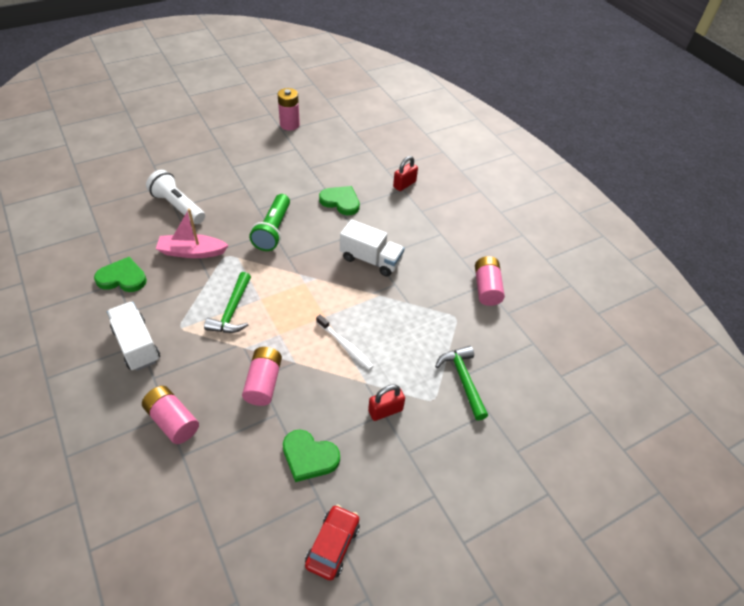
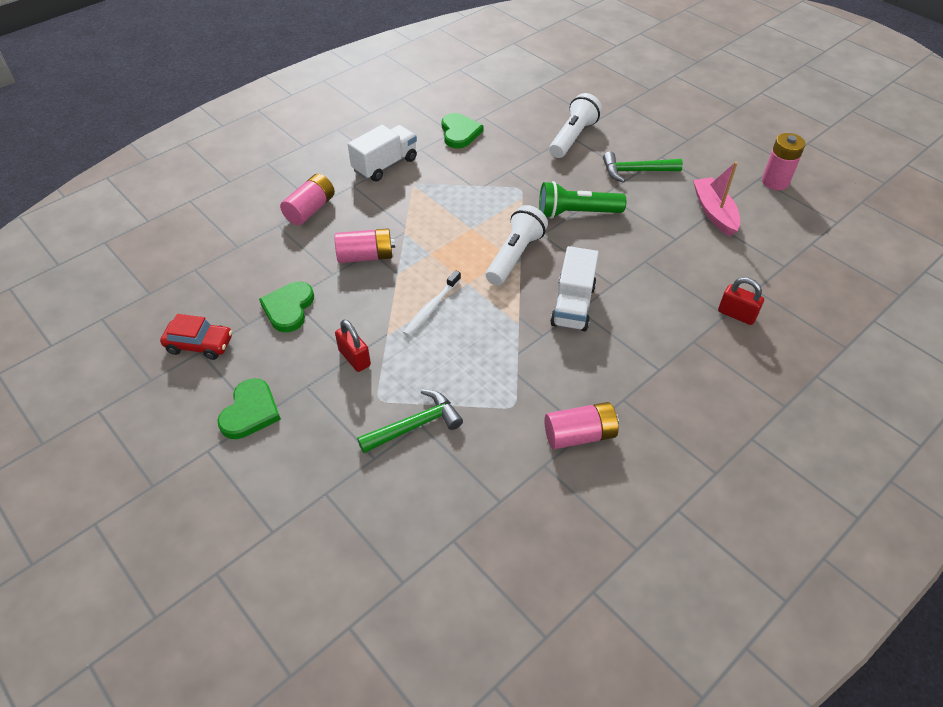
camera: 80 degrees right, 0 degrees up
pink boat [156,209,229,258] -> pink boat moved to [693,162,740,236]
green hammer [204,272,251,333] -> green hammer moved to [603,151,683,183]
green heart [319,186,360,215] -> green heart moved to [217,378,281,439]
none -> white flashlight [486,205,548,285]

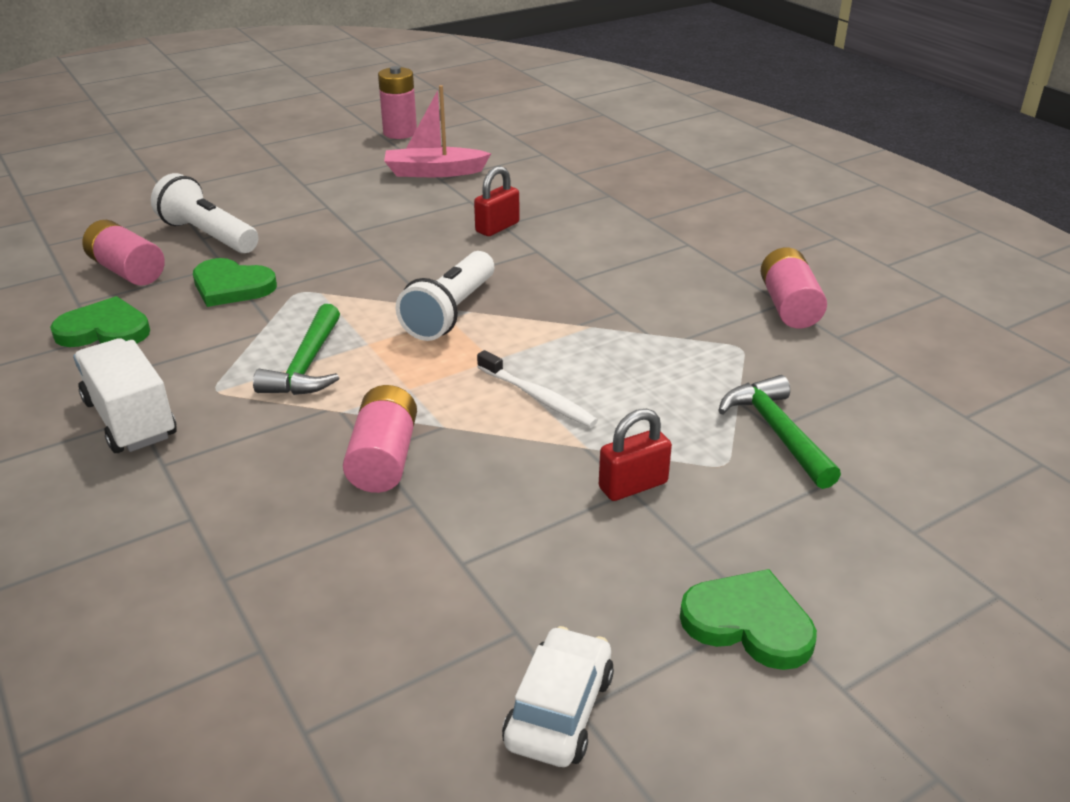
camera: 80 degrees left, 15 degrees down
red car [160,314,232,360] -> white car [502,626,614,767]
green heart [259,282,314,332] -> green heart moved to [193,258,277,307]
pink battery [280,174,335,225] -> pink battery moved to [82,220,165,286]
white flashlight [486,205,548,285] -> white flashlight turned 105 degrees counterclockwise [396,251,494,341]
green flashlight [539,181,626,219] -> none
white truck [550,246,599,331] -> none
green hammer [603,151,683,183] -> green hammer moved to [253,304,340,395]
red padlock [718,277,764,325] -> red padlock moved to [474,166,520,236]

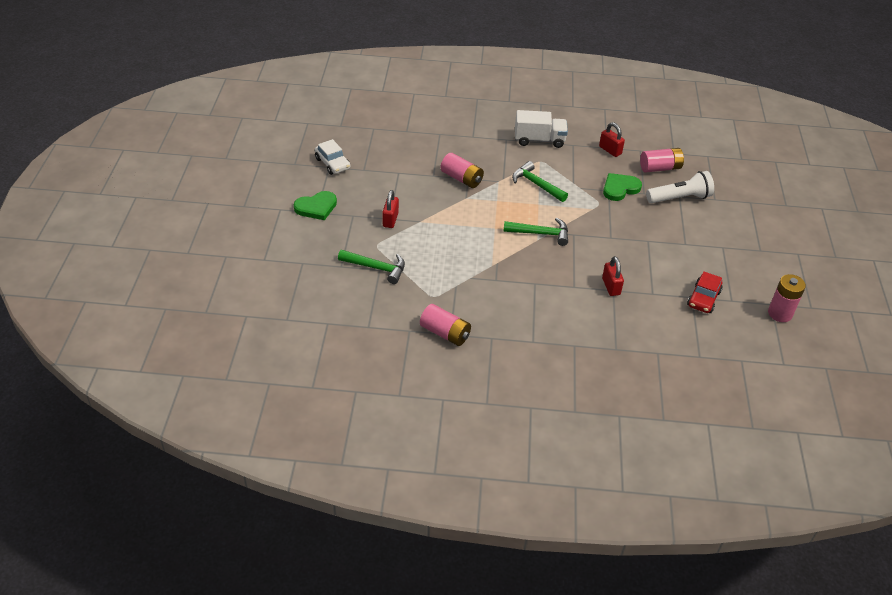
camera: 125 degrees right, 10 degrees up
green heart [50,296,150,347] -> red padlock [599,122,625,157]
pink boat [384,85,491,177] -> red car [687,272,723,313]
white flashlight [396,251,494,341] -> green hammer [503,218,568,246]
white toothbrush [477,350,598,427] -> none

